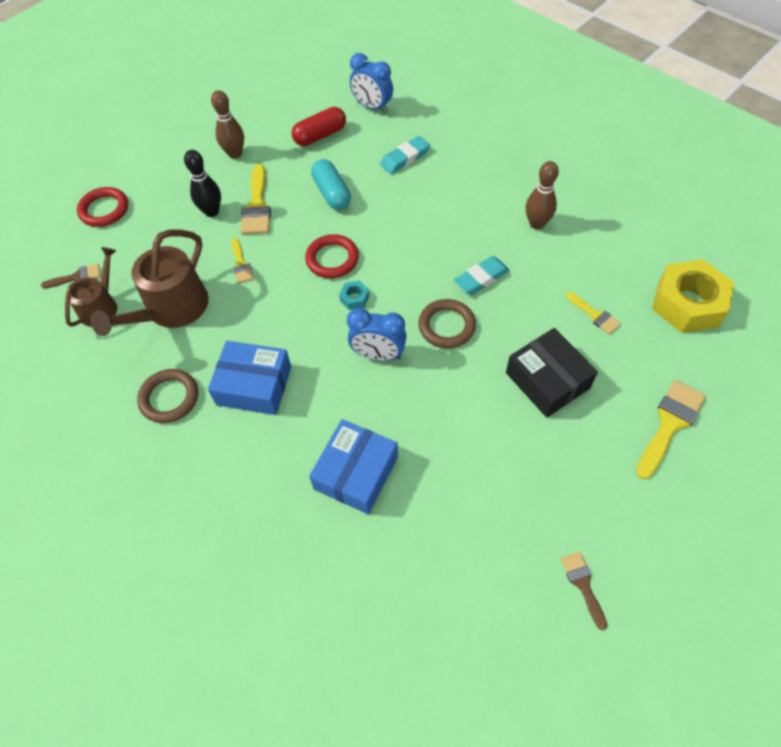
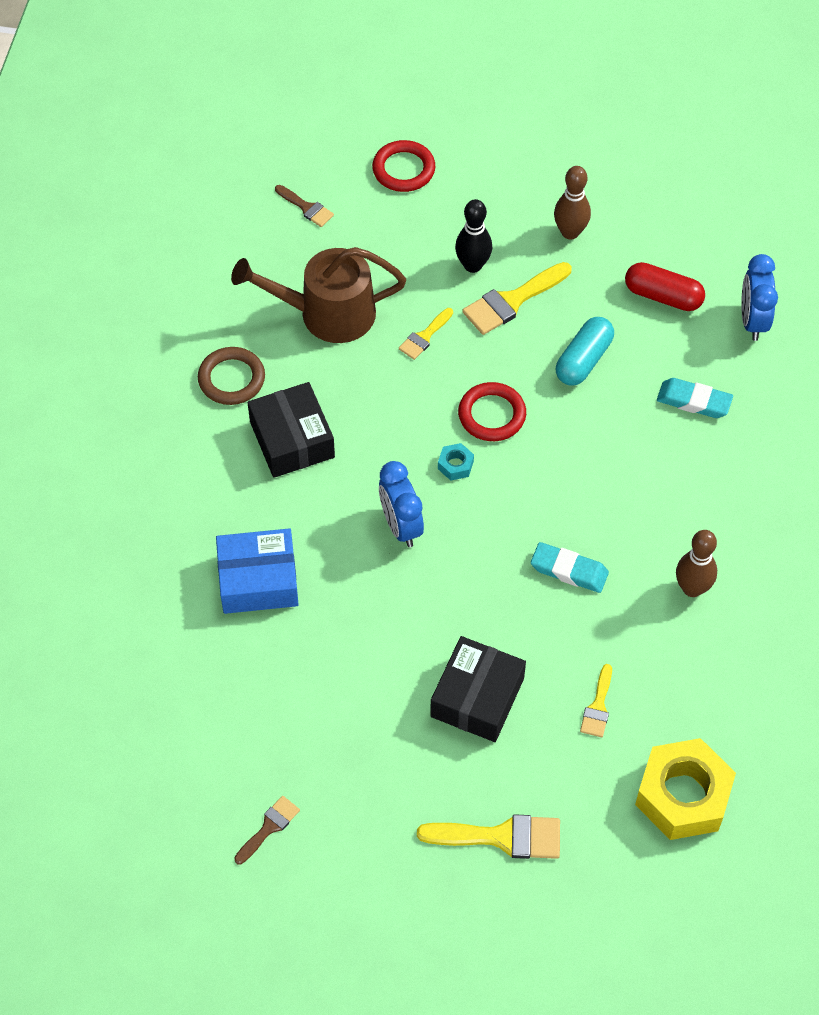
camera: 55 degrees right, 0 degrees up
brown watering can [65,247,117,327] -> none
blue box [208,341,291,415] -> black box [248,382,335,478]
brown ring [418,299,476,348] -> none

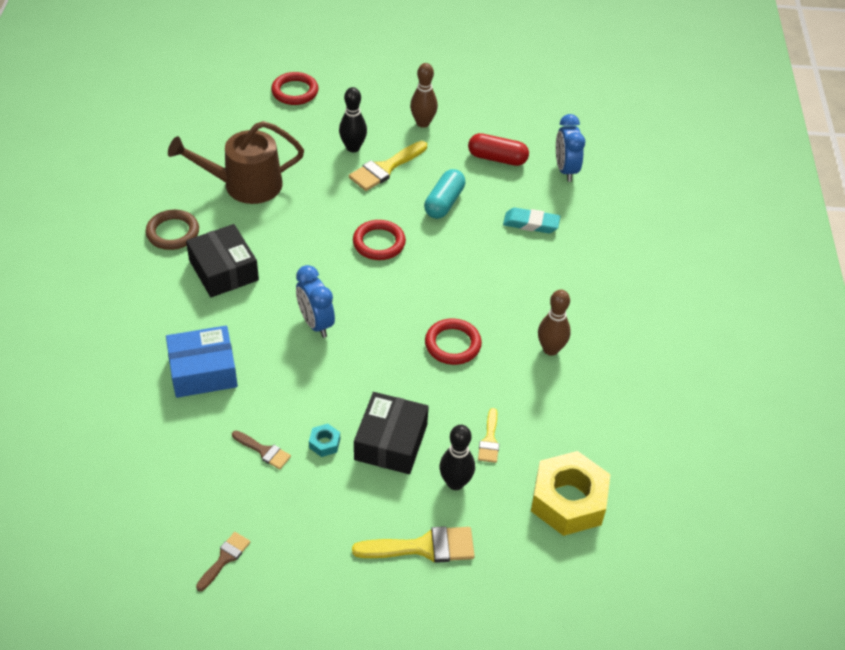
camera: 10 degrees left, 10 degrees down
brown brush [275,185,334,227] -> brown brush moved to [232,431,291,469]
yellow brush [399,308,453,360] -> none
turquoise nut [438,443,474,481] -> turquoise nut moved to [309,424,340,457]
turquoise eraser [531,542,609,593] -> red ring [425,319,482,365]
none -> black bowling pin [439,425,475,490]

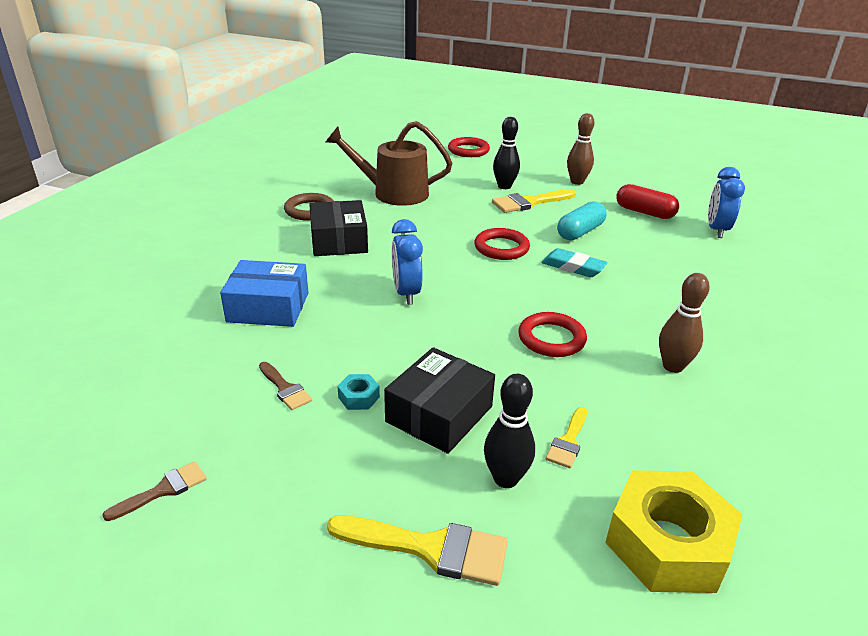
camera: 20 degrees right, 15 degrees down
turquoise eraser [503,207,561,233] -> turquoise eraser moved to [542,248,607,277]

